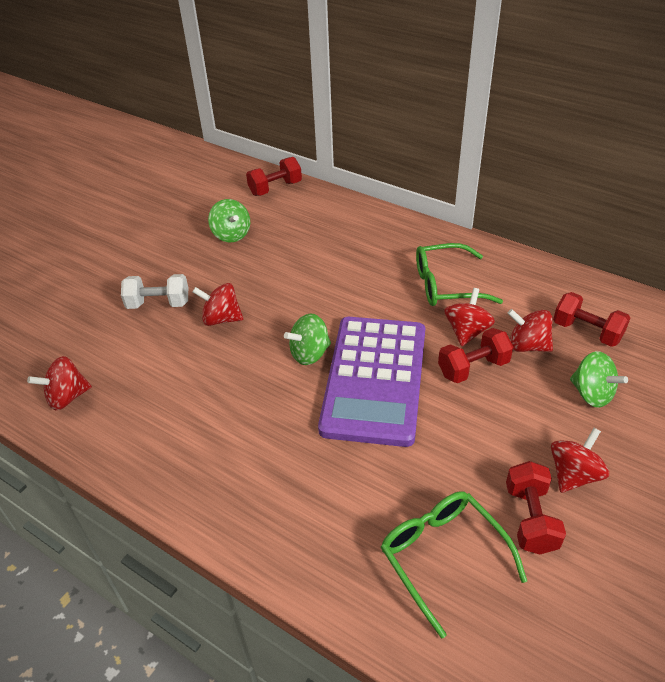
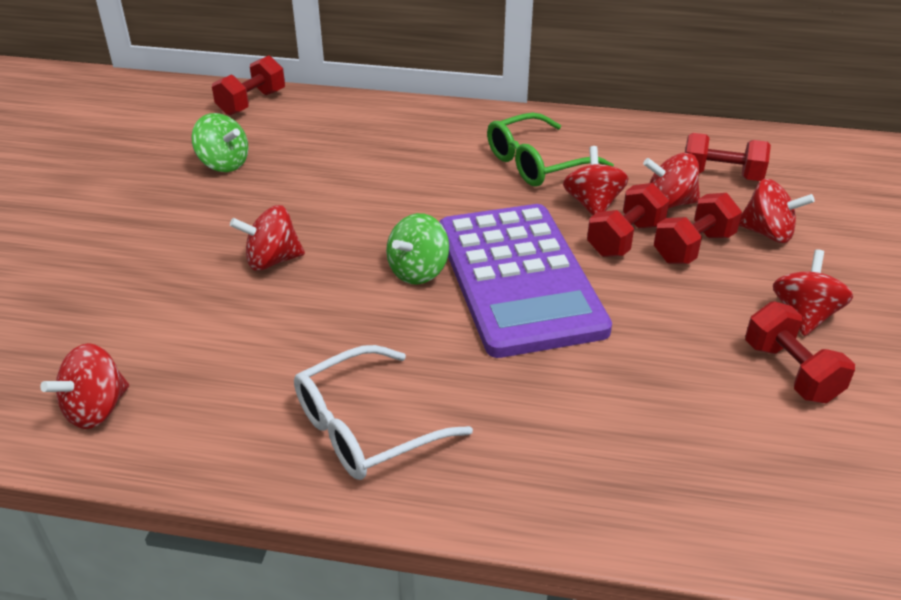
camera: 25 degrees left, 5 degrees down
white dumbbell [121,274,188,309] -> none
green glasses [381,492,527,639] -> none
green spinning top [570,351,628,407] -> red spinning top [739,179,815,243]
none -> white glasses [294,345,473,480]
none -> red dumbbell [654,193,742,264]

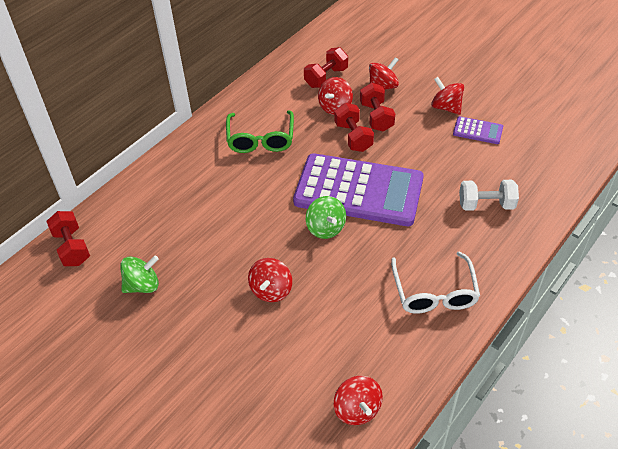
camera: 60 degrees left, 10 degrees up
red spinning top [563,146,629,215] -> none
red dumbbell [745,301,855,403] -> purple calculator [453,116,503,144]
none -> white dumbbell [459,180,519,211]

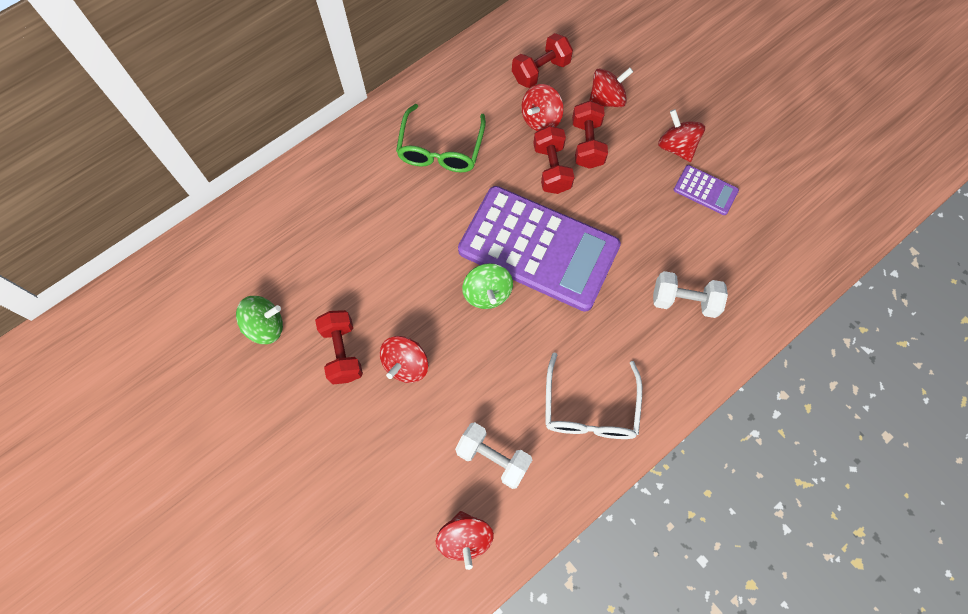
camera: 10 degrees right, 20 degrees up
red dumbbell [46,211,90,266] -> red dumbbell moved to [315,310,363,384]
none -> white dumbbell [455,422,532,489]

